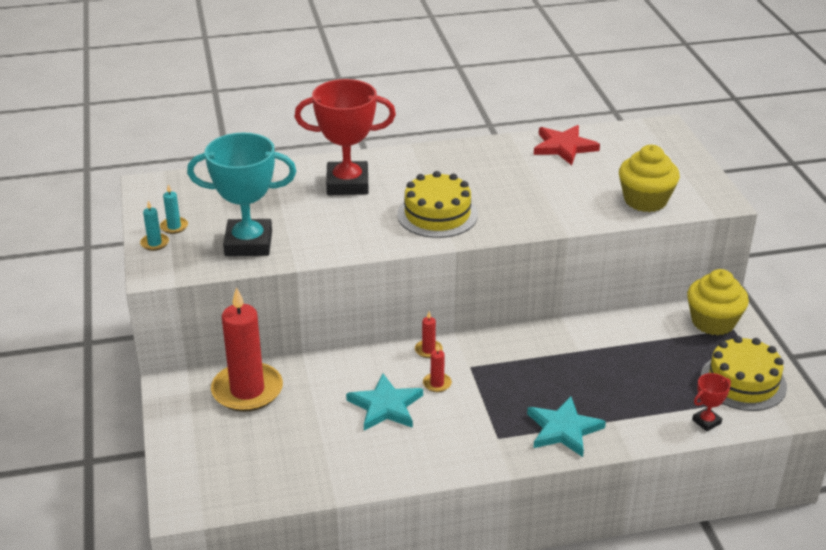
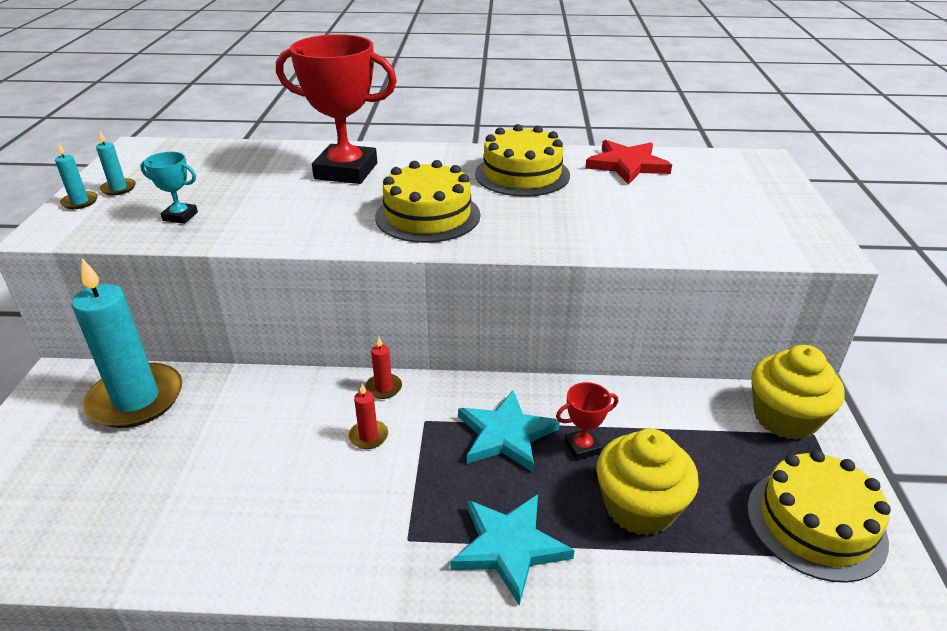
camera: 15 degrees right, 0 degrees up
turquoise trophy [187,132,296,256] -> turquoise trophy [140,152,198,224], size x0.45
red candle [211,287,283,412] -> turquoise candle [71,258,182,428]
turquoise star [346,373,423,431] -> turquoise star moved to [458,390,560,472]
yellow cupcake [619,145,680,212] -> yellow cupcake moved to [596,429,699,536]
red trophy [692,373,731,431] -> red trophy moved to [556,382,618,460]
none -> yellow cake [475,124,570,197]

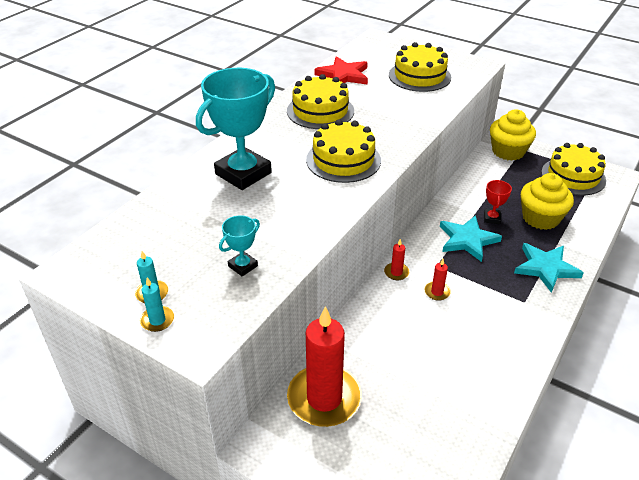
camera: 60 degrees left, 5 degrees up
turquoise candle [71,258,182,428] -> red candle [287,306,362,427]
red trophy [276,34,397,184] -> turquoise trophy [196,68,275,190]
none -> yellow cake [389,42,451,92]

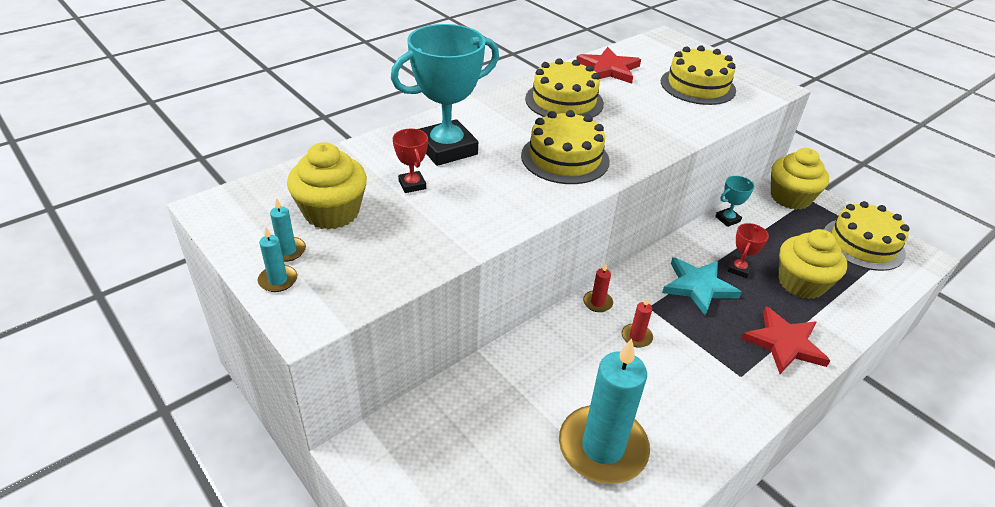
camera: 15 degrees right, 0 degrees up
turquoise trophy [219,215,260,276] -> turquoise trophy moved to [715,176,754,227]
red candle [287,306,362,427] -> none
turquoise star [514,243,584,293] -> red star [741,306,830,374]
none -> yellow cupcake [287,143,367,230]
none -> red trophy [393,129,428,193]
none -> turquoise candle [559,338,650,484]

